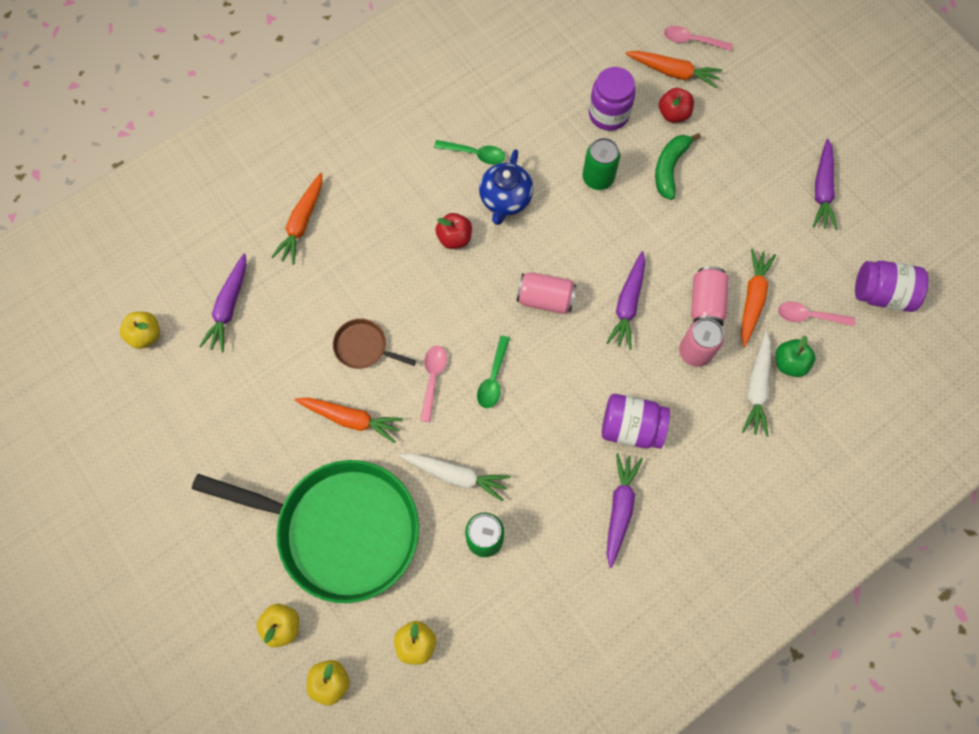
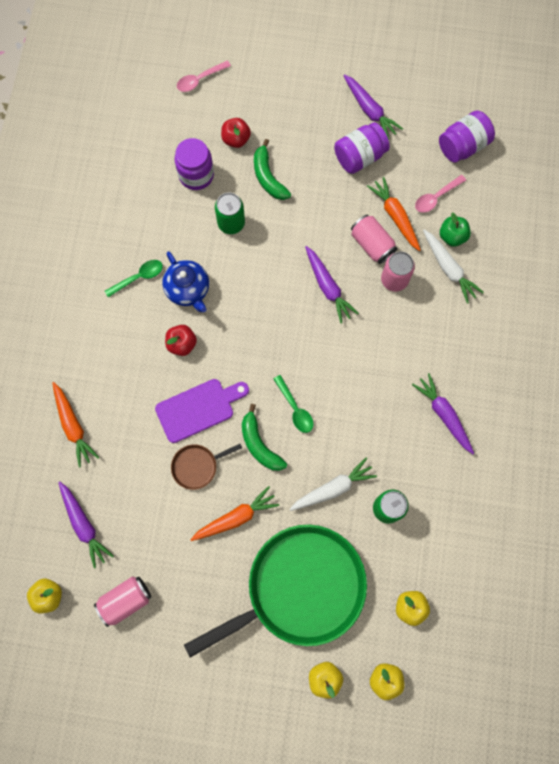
camera: 45 degrees left, 5 degrees up
pink spoon [420,346,447,422] -> green banana [242,404,287,471]
pink can [517,272,577,314] -> pink can moved to [94,577,151,627]
purple jar [602,394,670,449] -> purple jar moved to [334,122,390,174]
orange carrot [625,51,722,88] -> none
none -> purple cutting board [155,379,249,443]

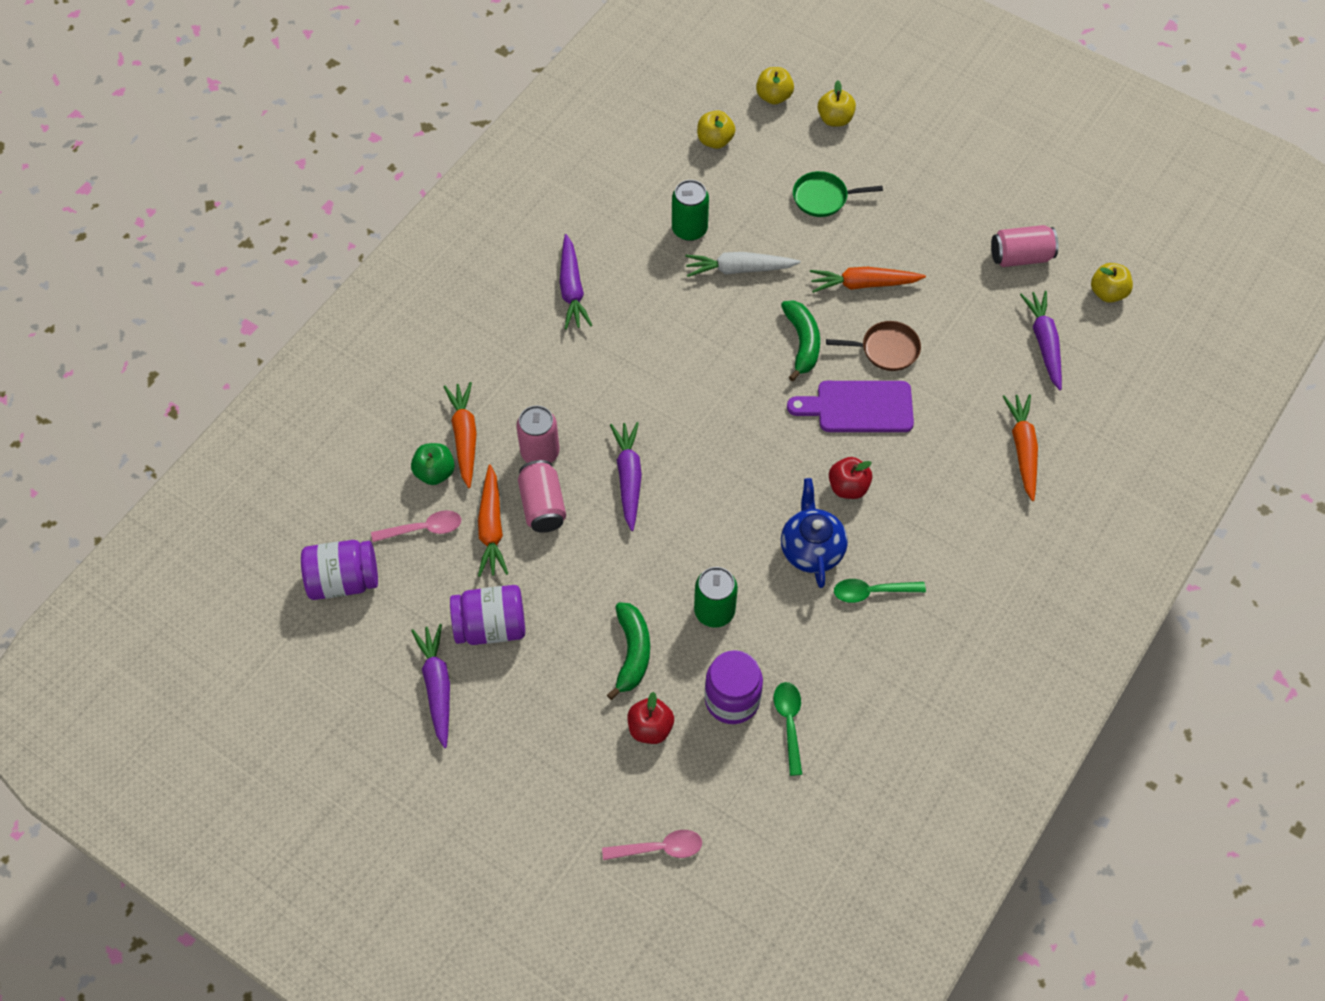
camera: 155 degrees left, 15 degrees down
green pan [184,525,367,658] -> green pan [793,171,883,217], size x0.40
green spoon [274,375,314,433] -> green spoon moved to [774,682,802,776]
white carrot [423,230,484,303] -> orange carrot [443,382,477,488]

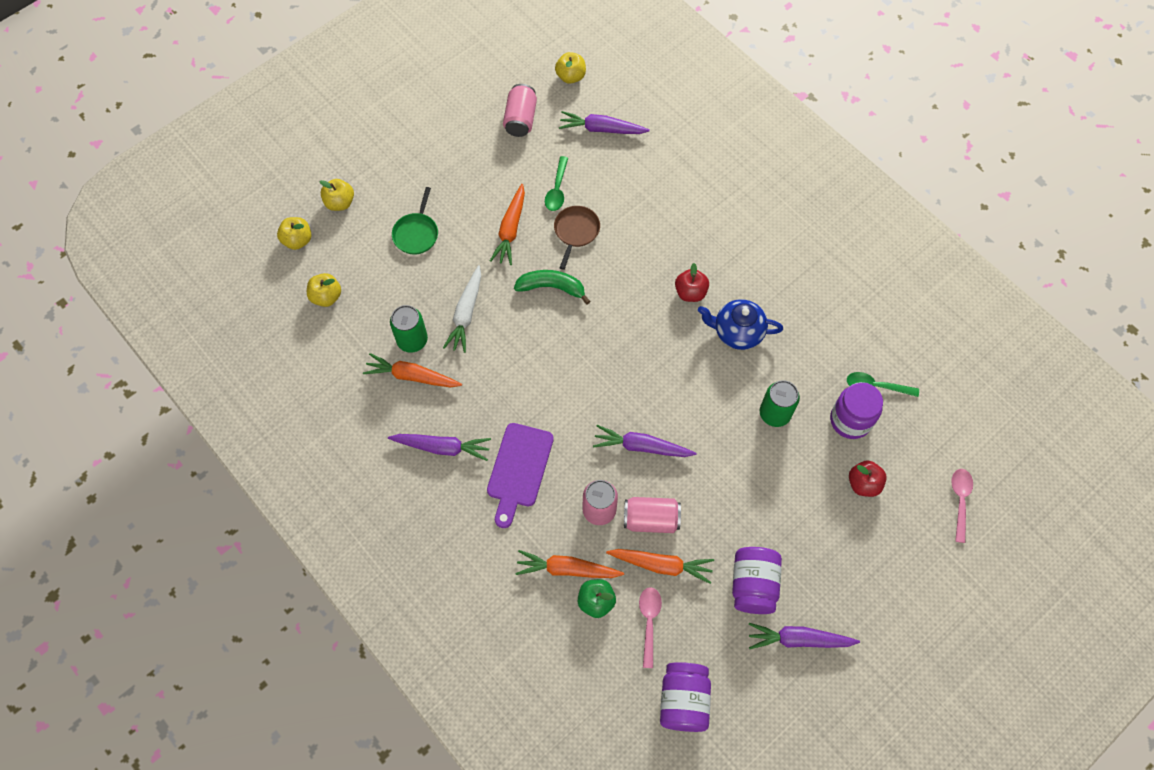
camera: 75 degrees left, 5 degrees up
green banana [607,602,650,700] -> none
purple cutting board [787,381,914,432] -> purple cutting board moved to [487,423,554,528]
green spoon [834,579,926,603] -> green spoon moved to [545,156,568,211]
orange carrot [1003,394,1038,501] -> orange carrot moved to [363,353,462,387]

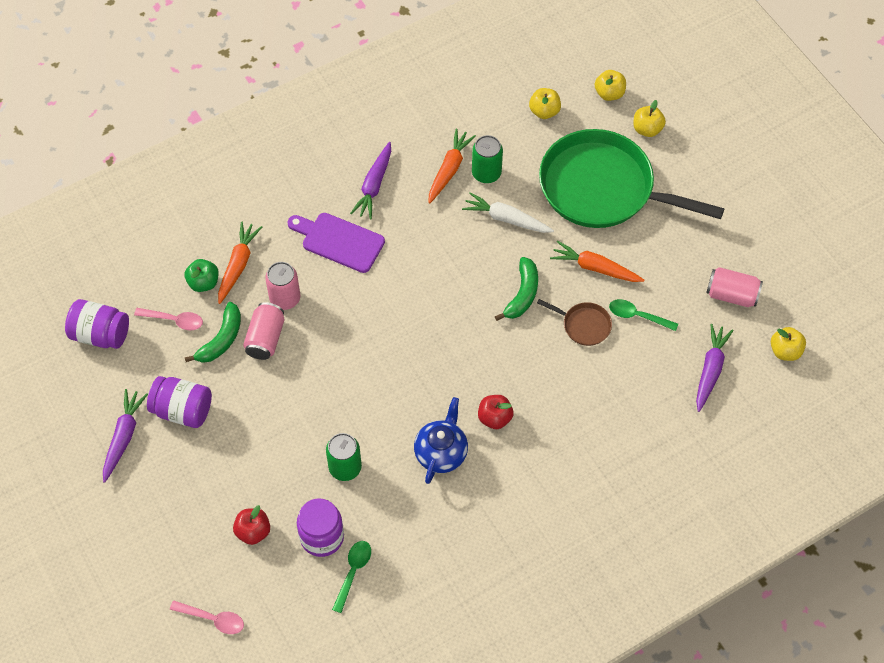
camera: 100 degrees right, 5 degrees down
green pan [392,187,438,255] -> green pan [539,129,724,228], size x2.48
purple carrot [593,425,697,457] -> none
orange carrot [606,549,714,584] -> green banana [185,302,241,363]

